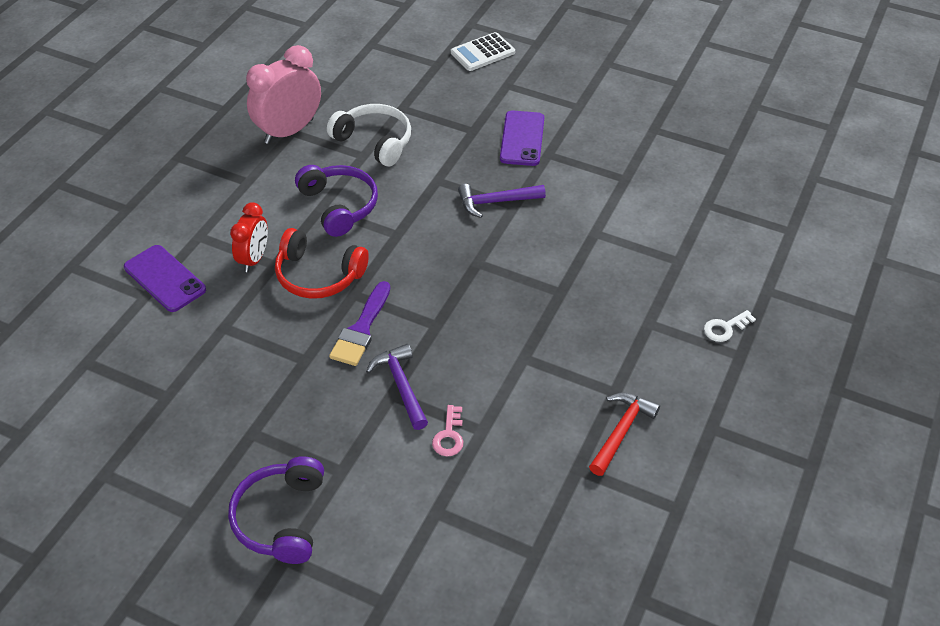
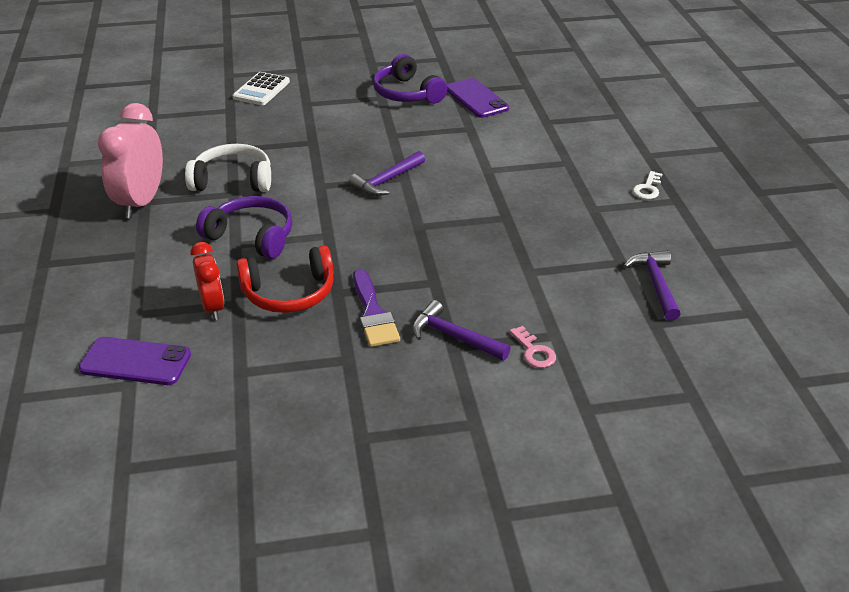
camera: 35 degrees left, 10 degrees down
purple headphones [228,456,324,564] -> purple headphones moved to [373,54,447,104]
purple phone [500,110,544,166] -> purple phone moved to [447,78,509,118]
red hammer [589,392,660,476] -> purple hammer [624,250,681,321]

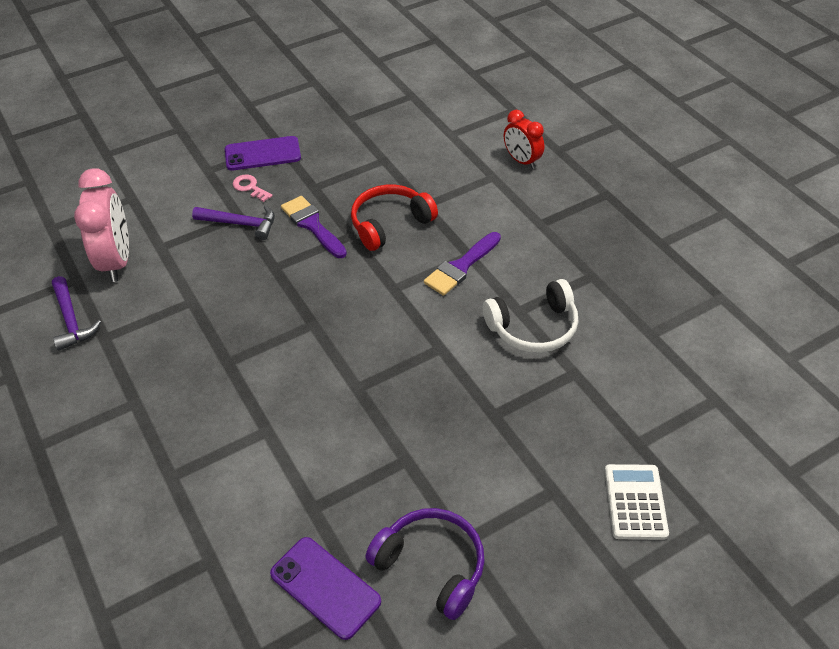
camera: 160 degrees right, 10 degrees up
purple phone [79,337,191,385] -> purple phone moved to [225,136,301,171]
pink clock [98,103,163,218] -> pink clock moved to [74,168,129,282]
red clock [190,242,224,320] -> red clock moved to [504,110,544,169]
purple headphones [196,196,293,259] -> purple brush [424,232,501,296]
purple hammer [349,151,425,196] -> none
pink key [510,326,556,368] -> pink key moved to [232,174,272,202]
white key [633,171,662,199] -> none

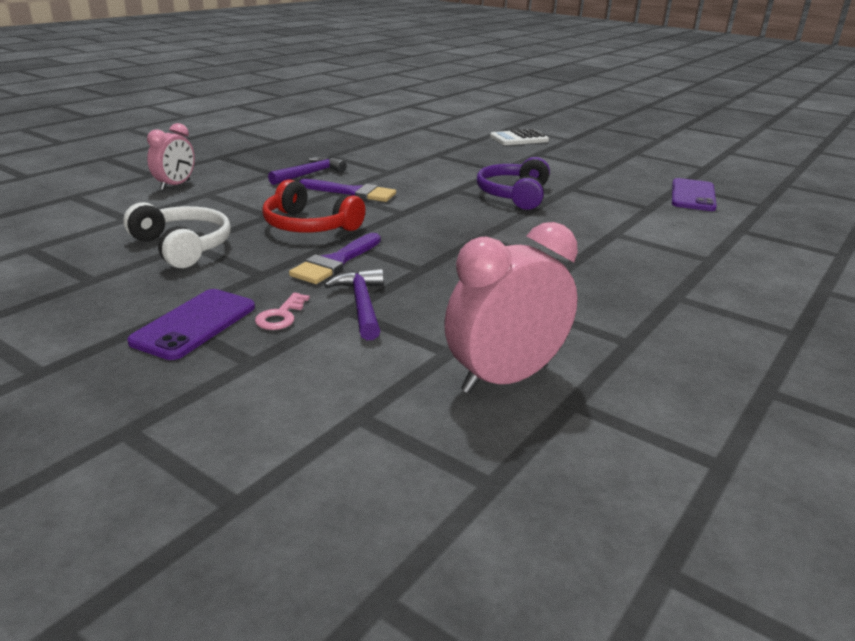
camera: 115 degrees left, 20 degrees down
purple hammer [52,276,101,351] -> purple hammer moved to [268,156,347,185]
purple phone [225,136,301,171] -> purple phone turned 60 degrees clockwise [127,289,255,360]
purple headphones [366,508,485,620] -> purple headphones moved to [477,157,550,210]
white headphones [483,279,578,353] -> white headphones moved to [123,202,231,268]
red clock [504,110,544,169] -> pink clock [147,123,195,190]

